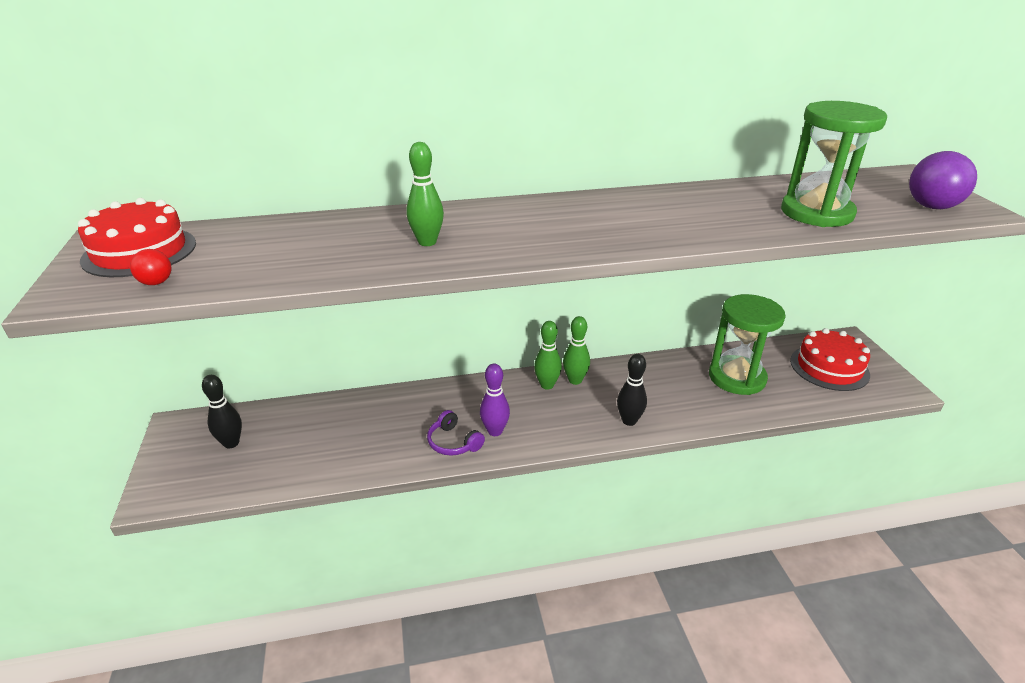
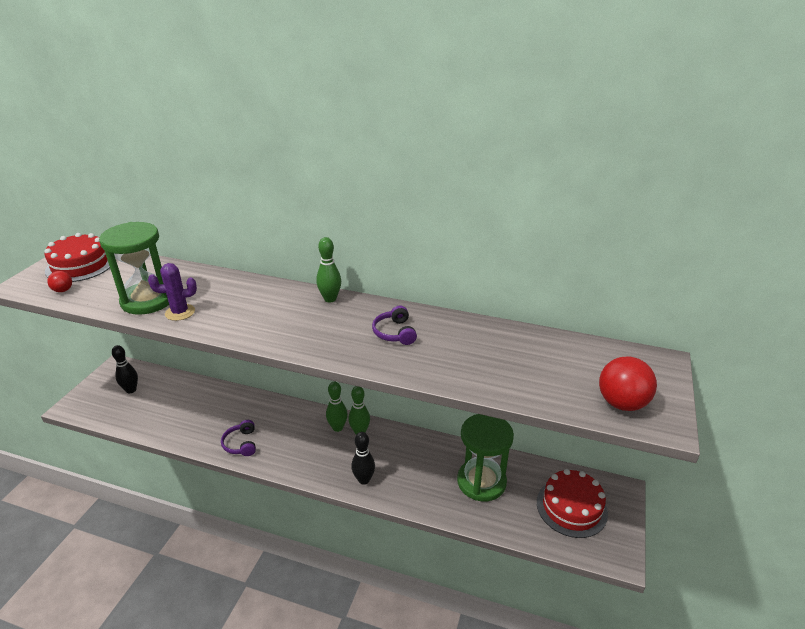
camera: 30 degrees right, 0 degrees up
green bowling pin [407,142,444,246] -> green bowling pin moved to [316,237,341,302]
purple bowling pin [480,364,510,436] -> none
green hourglass [781,101,887,227] -> green hourglass moved to [99,222,169,315]
purple ball [909,151,977,209] -> red ball [599,356,657,411]
none -> purple cactus [148,263,197,321]
none -> purple headphones [372,306,417,345]

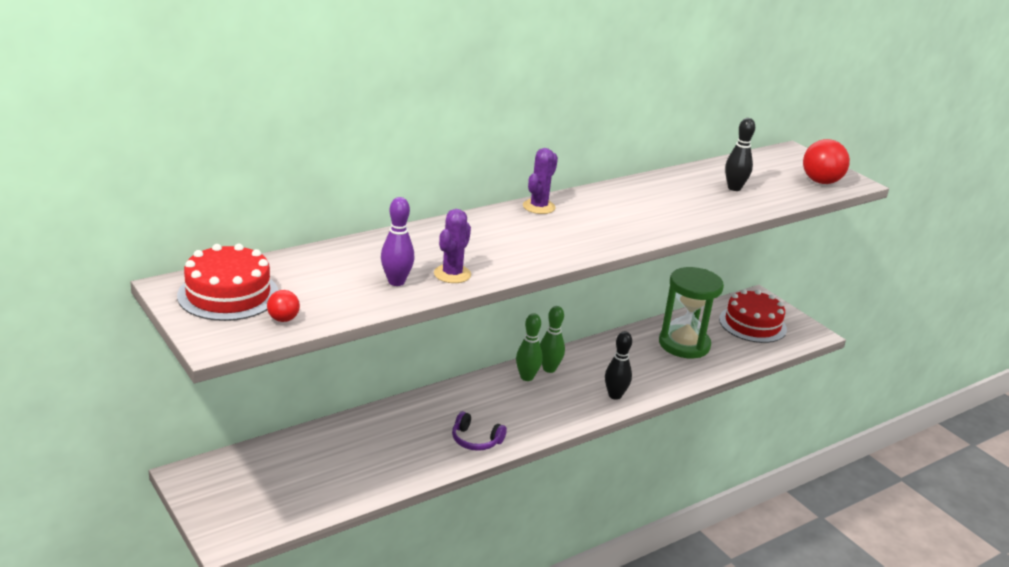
camera: 55 degrees left, 5 degrees down
green hourglass [99,222,169,315] -> purple bowling pin [381,197,414,286]
black bowling pin [112,345,138,393] -> black bowling pin moved to [725,118,755,191]
green bowling pin [316,237,341,302] -> purple cactus [523,148,558,214]
purple headphones [372,306,417,345] -> none

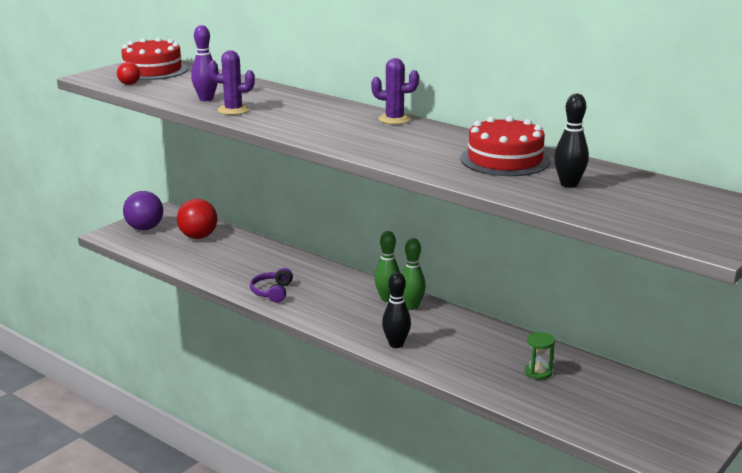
camera: 75 degrees right, 5 degrees down
green hourglass [659,267,724,358] -> green hourglass [525,332,555,380], size x0.43
red cake [719,289,787,343] -> red cake moved to [460,116,550,176]
red ball [803,139,850,184] -> red ball moved to [177,199,218,239]
none -> purple ball [123,191,163,230]

